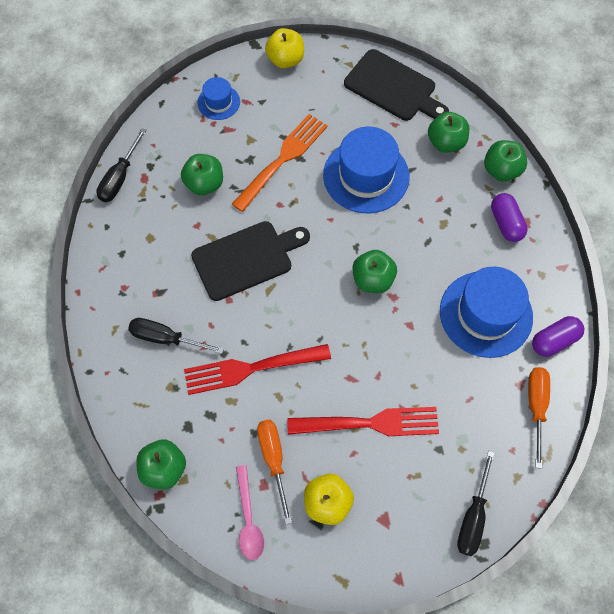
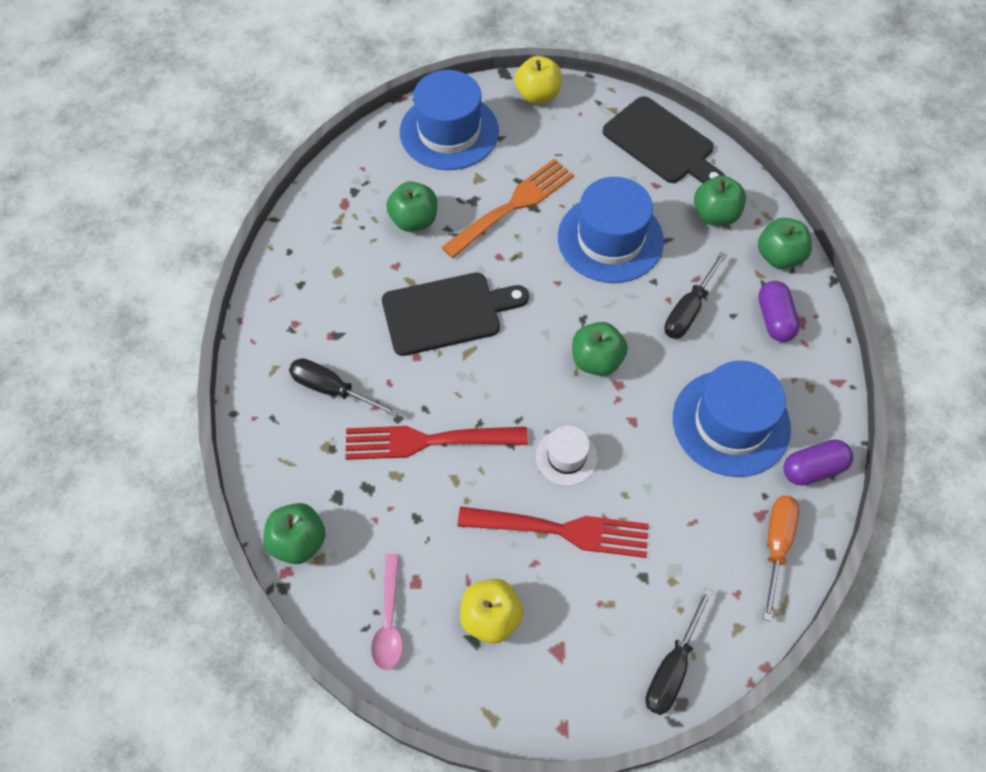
camera: 10 degrees right, 5 degrees down
black screwdriver [96,128,147,202] -> black screwdriver moved to [664,252,727,339]
blue hat [198,77,240,120] -> blue hat [400,70,499,170], size x1.94
orange screwdriver [257,420,292,524] -> none
none -> white hat [536,426,598,486]

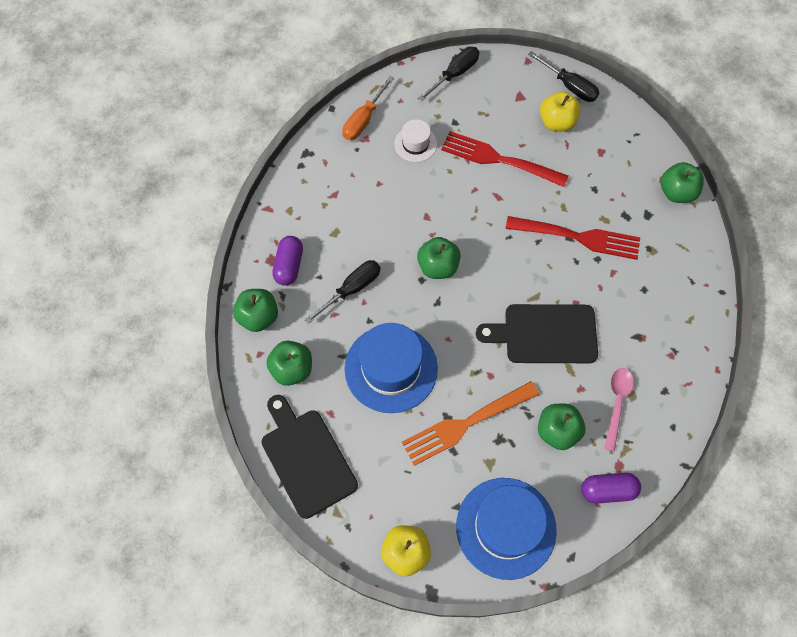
camera: 165 degrees left, 5 degrees up
black screwdriver [289,358,399,417] -> black screwdriver moved to [528,51,599,102]
pink spoon [371,553,403,670] -> pink spoon moved to [604,368,634,451]
white hat [536,426,598,486] -> white hat moved to [394,119,437,162]
blue hat [673,361,791,477] -> none
purple capsule [783,440,853,486] -> purple capsule moved to [581,473,641,504]

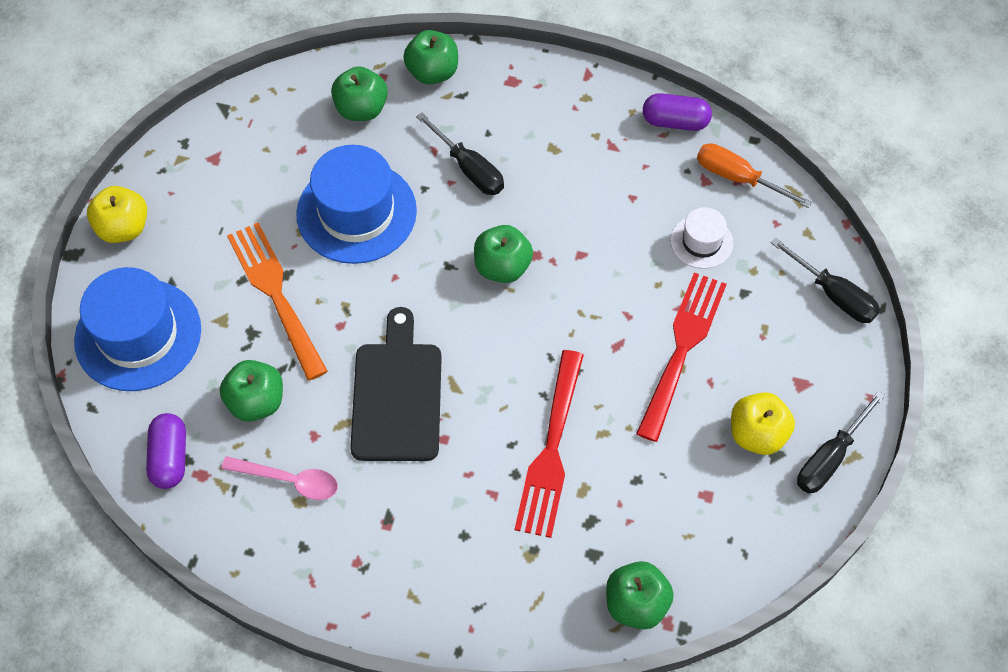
camera: 90 degrees right, 5 degrees down
black cutting board [262,395,358,519] -> none
purple capsule [272,236,303,286] -> purple capsule moved to [643,93,712,131]

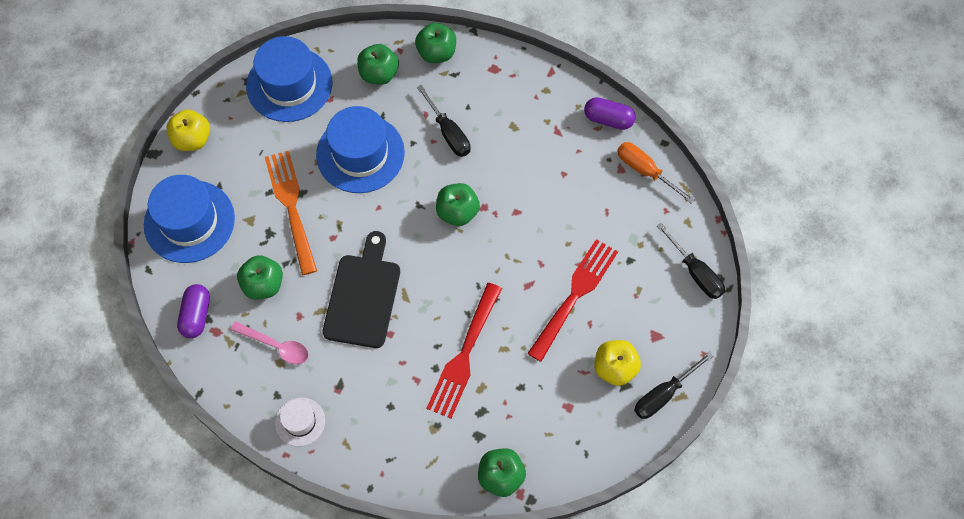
camera: 10 degrees right, 5 degrees up
white hat [670,207,733,269] -> white hat moved to [275,398,325,447]
none -> blue hat [246,36,332,122]

